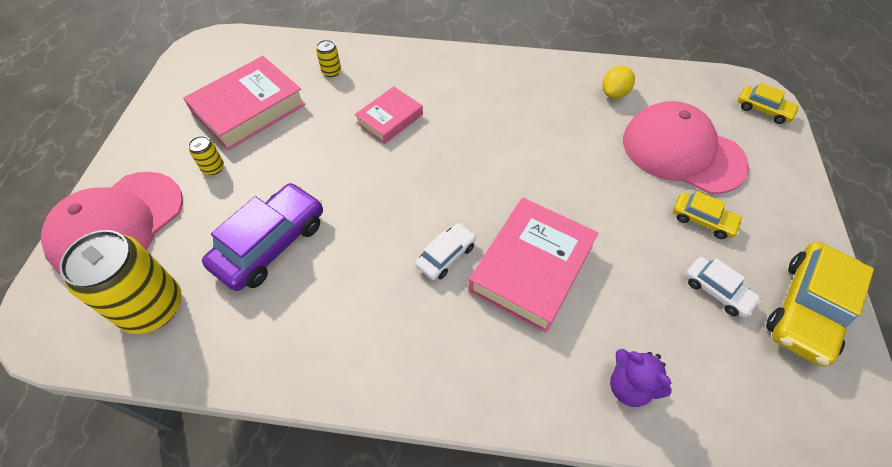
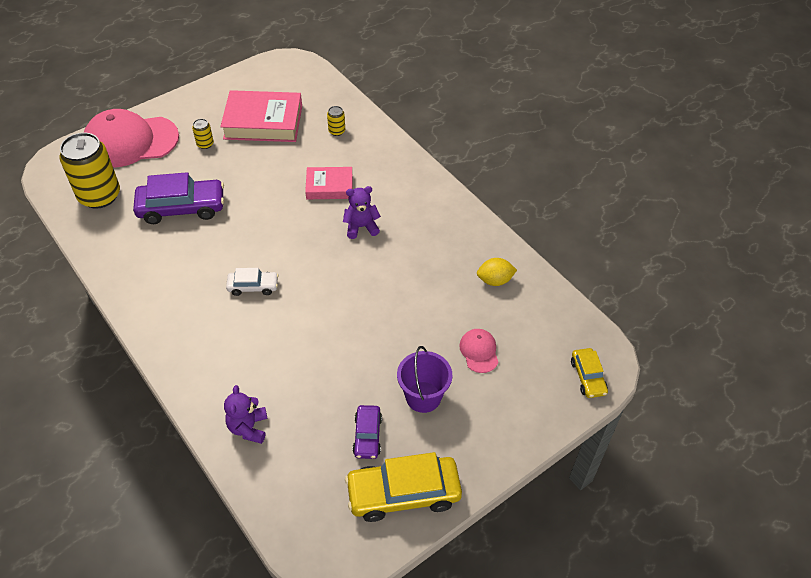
camera: 45 degrees right, 5 degrees down
pink book [468,198,598,333] -> none
pink cap [623,101,749,194] -> pink cap [459,329,498,373], size x0.44
yellow car [673,191,743,239] -> purple bucket [397,346,452,413]
white car [685,257,761,317] -> purple car [353,405,382,459]
none -> purple teddy bear [343,186,381,239]

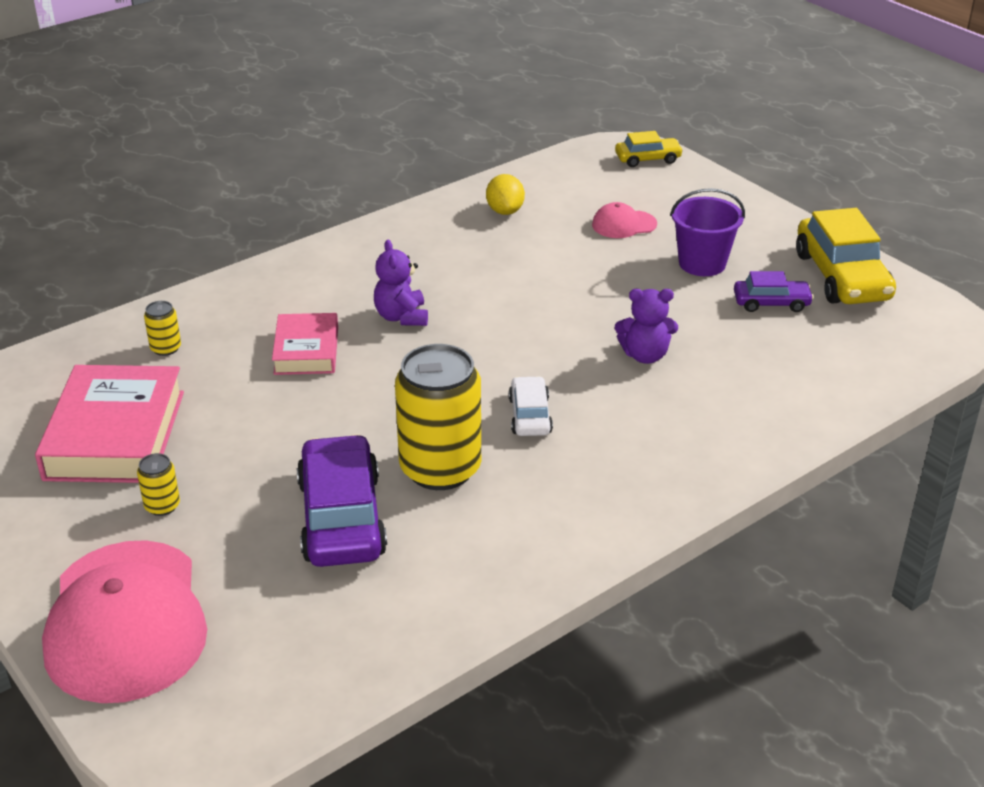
camera: 90 degrees left, 15 degrees down
yellow can [60,133,120,208] -> yellow can moved to [395,344,481,490]
purple teddy bear [224,385,268,444] -> purple teddy bear moved to [615,289,678,364]

